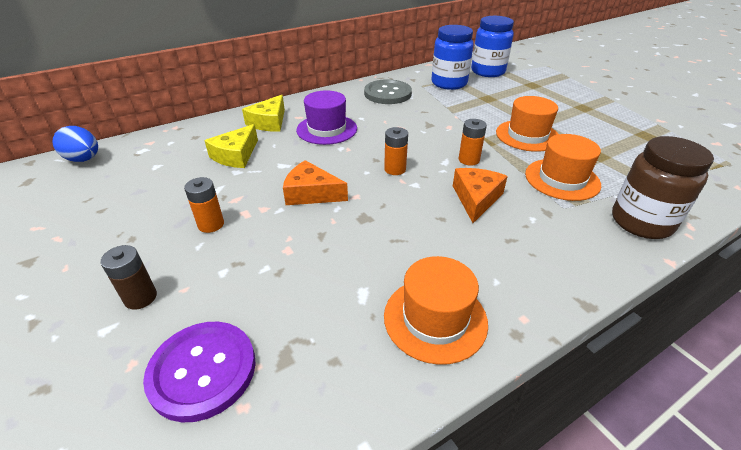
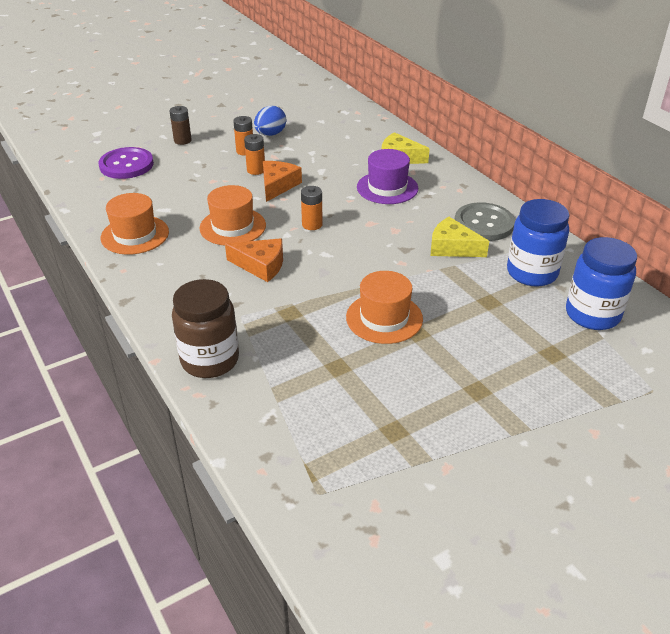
camera: 90 degrees right, 0 degrees up
blue egg [52,126,98,162] -> blue egg moved to [254,106,286,136]
yellow cheese [204,124,258,168] -> yellow cheese moved to [431,217,489,257]
orange battery [459,119,487,166] -> orange battery moved to [244,134,265,175]
orange hat [525,134,601,201] -> orange hat moved to [199,185,266,246]

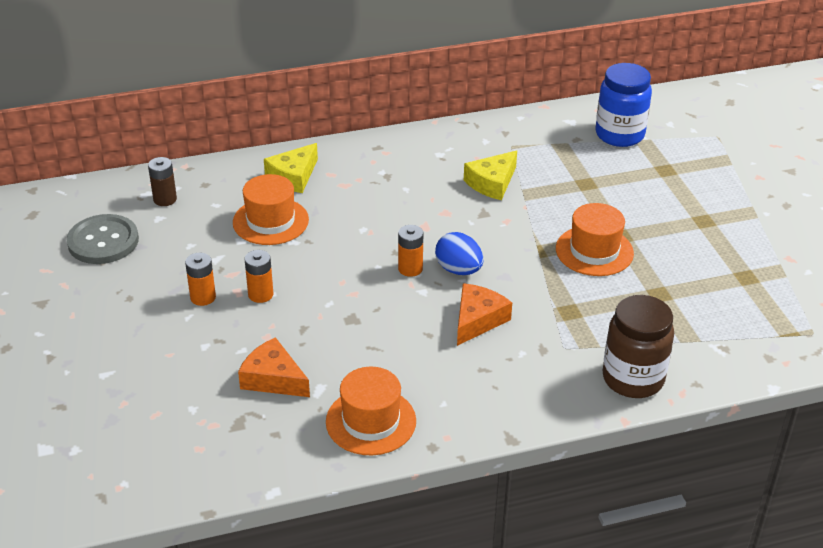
camera: 75 degrees left, 0 degrees up
purple button [99,147,154,179] -> none
brown battery [169,106,192,145] -> brown battery moved to [148,157,177,206]
orange hat [199,185,266,246] -> orange hat moved to [233,174,309,245]
blue egg [254,106,286,136] -> blue egg moved to [435,232,483,275]
orange cheese [263,161,302,202] -> orange cheese moved to [238,337,310,397]
purple hat [357,149,418,204] -> none
grey button [454,202,515,241] -> grey button moved to [67,214,139,264]
blue jar [507,199,570,287] -> none

